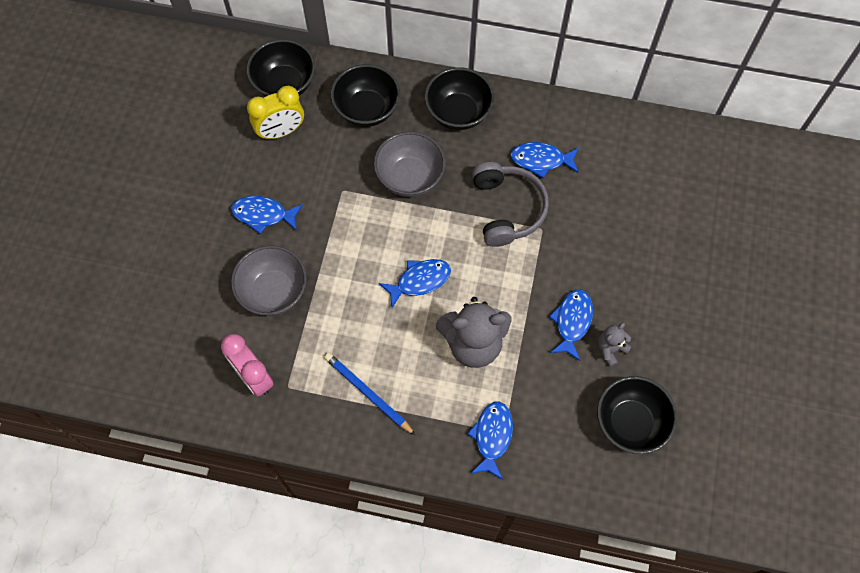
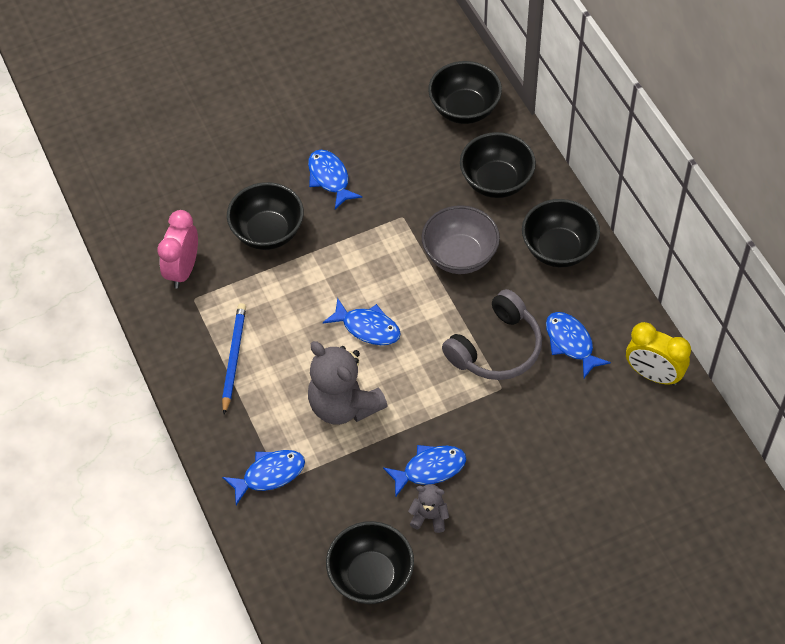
camera: 55 degrees right, 10 degrees down
grey bowl [231,245,307,316] -> black bowl [227,182,304,250]
yellow clock [247,86,304,140] -> yellow clock moved to [626,322,691,386]

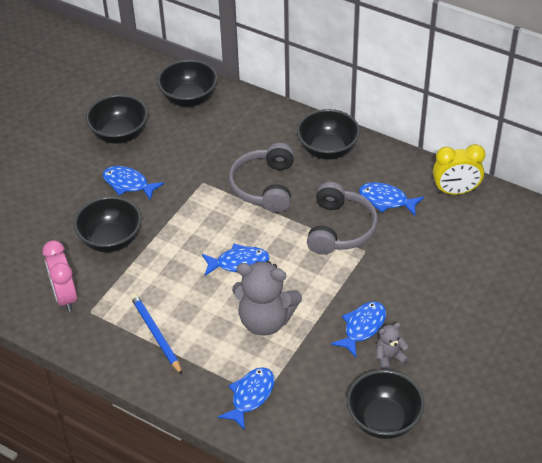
camera: 35 degrees left, 10 degrees down
grey bowl [422,205,500,274] -> grey headphones [229,143,294,213]
black bowl [460,132,536,198] -> black bowl moved to [86,94,148,144]

